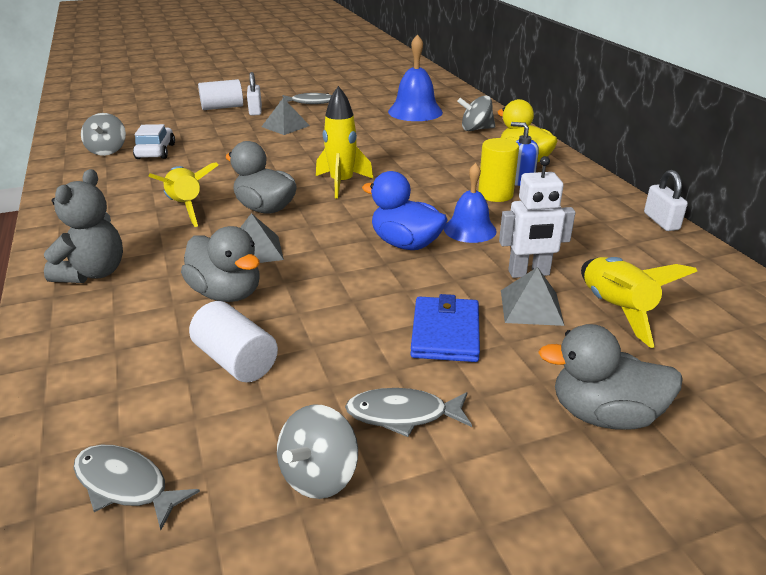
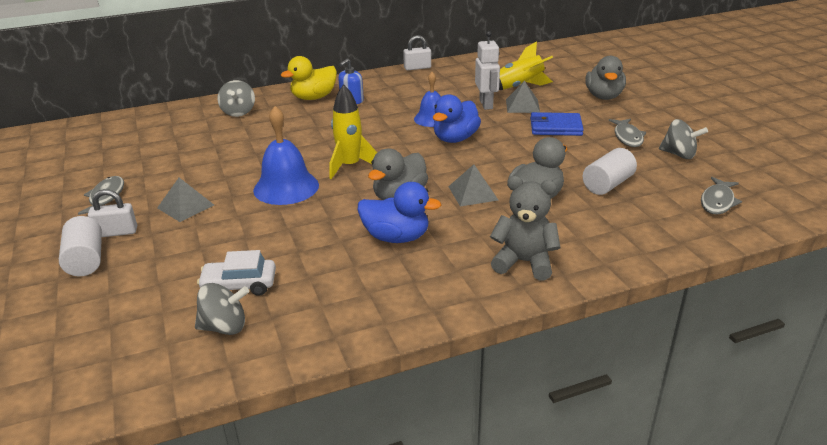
camera: 90 degrees left, 0 degrees up
yellow rocket [148,162,219,227] -> blue duck [358,182,441,243]
blue bell [388,34,443,121] -> blue bell moved to [253,106,319,205]
yellow cylinder [478,138,519,202] -> none

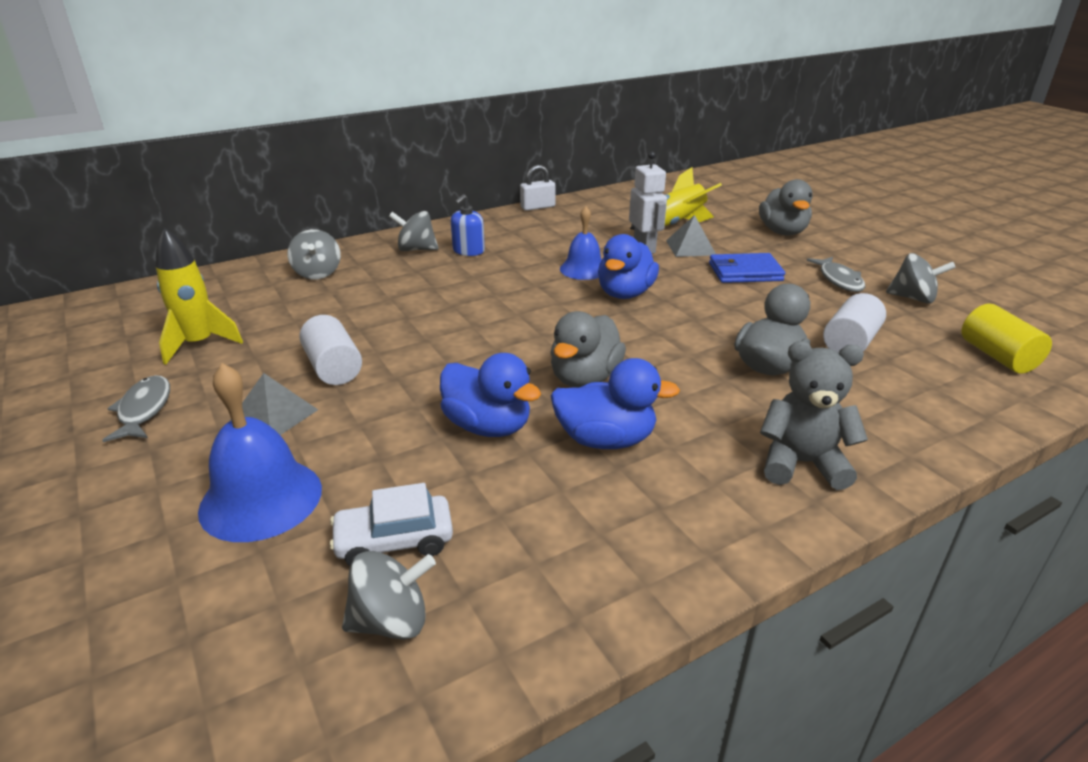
camera: 10 degrees left, 0 degrees up
white cylinder [59,216,102,276] -> white cylinder moved to [299,315,362,385]
white padlock [88,189,137,237] -> none
blue bell [253,106,319,205] -> blue bell moved to [198,363,322,542]
yellow duck [281,56,337,100] -> grey spinning top [389,211,439,251]
yellow rocket [329,84,377,179] -> yellow rocket moved to [156,228,243,365]
grey pyramid [448,164,498,207] -> none
grey fish [701,177,742,215] -> yellow cylinder [961,304,1052,373]
none -> blue duck [440,353,541,437]

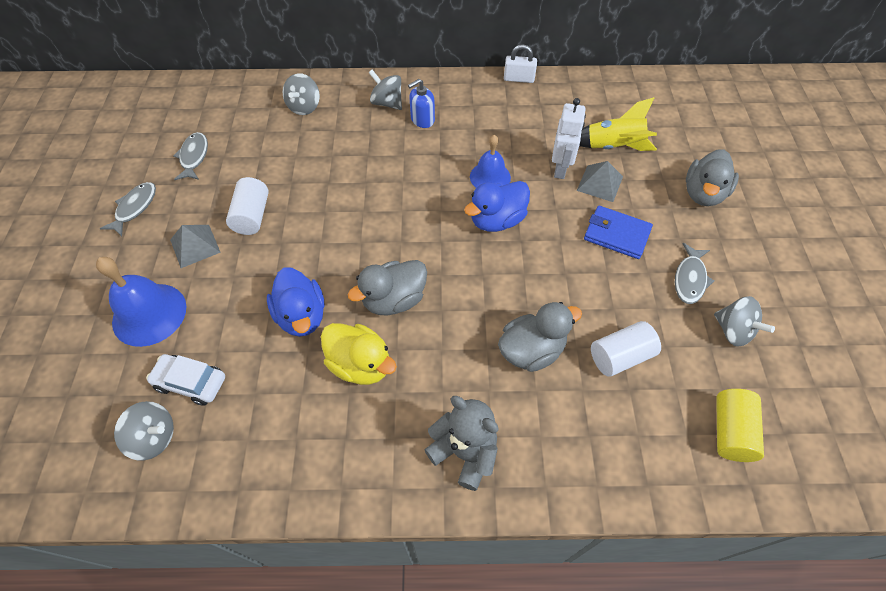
camera: 30 degrees right, 25 degrees up
yellow rocket [156,228,243,365] -> grey fish [173,132,208,180]
blue duck [551,358,680,449] -> yellow duck [321,323,397,385]

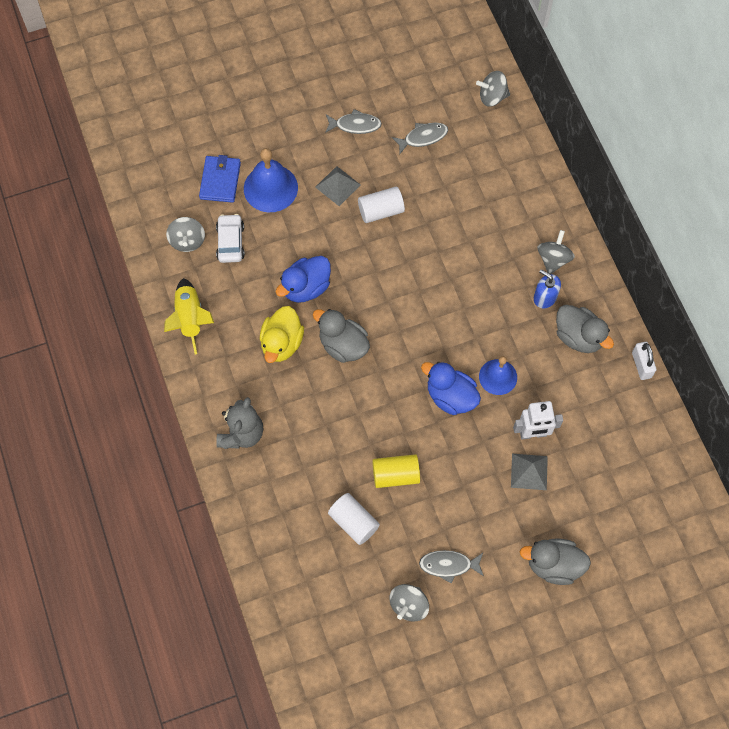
camera: 70 degrees right, 10 degrees up
grey spinning top [283,73,320,115] -> grey spinning top moved to [476,71,510,107]
grey duck [498,302,582,372] -> grey duck moved to [556,305,614,353]
yellow rocket [580,97,657,151] -> yellow rocket moved to [164,278,214,355]
blue wallet [584,206,653,259] -> blue wallet moved to [199,155,241,203]
yellow cylinder [716,389,764,462] -> yellow cylinder moved to [372,454,420,488]

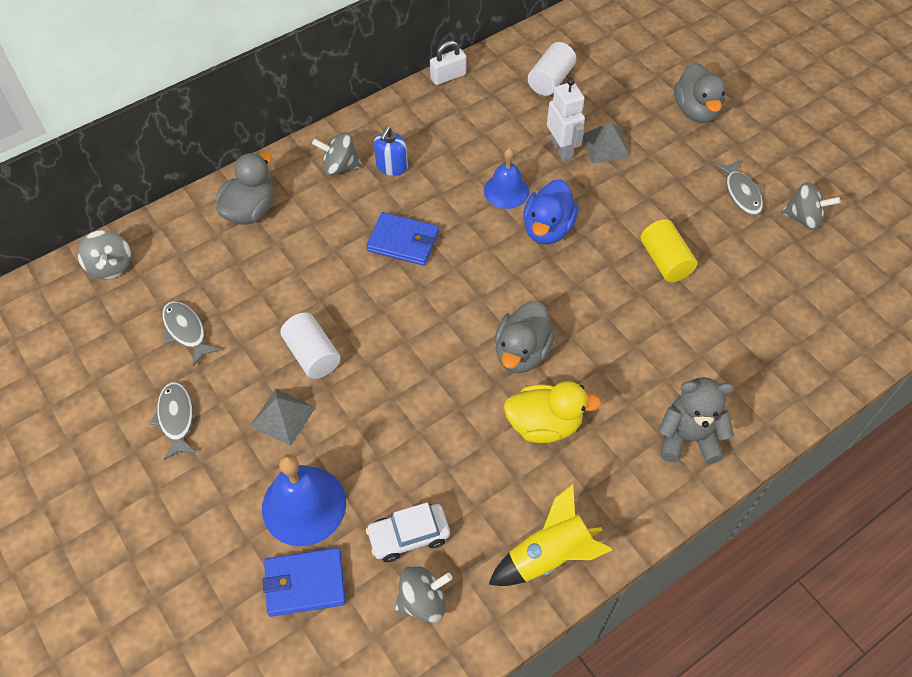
camera: 105 degrees left, 10 degrees down
blue duck [276,256,331,303] -> none
white cylinder [328,493,380,545] -> white cylinder moved to [528,42,576,96]
grey duck [556,305,614,353] -> grey duck moved to [216,152,274,225]
none -> blue wallet [366,212,439,266]

